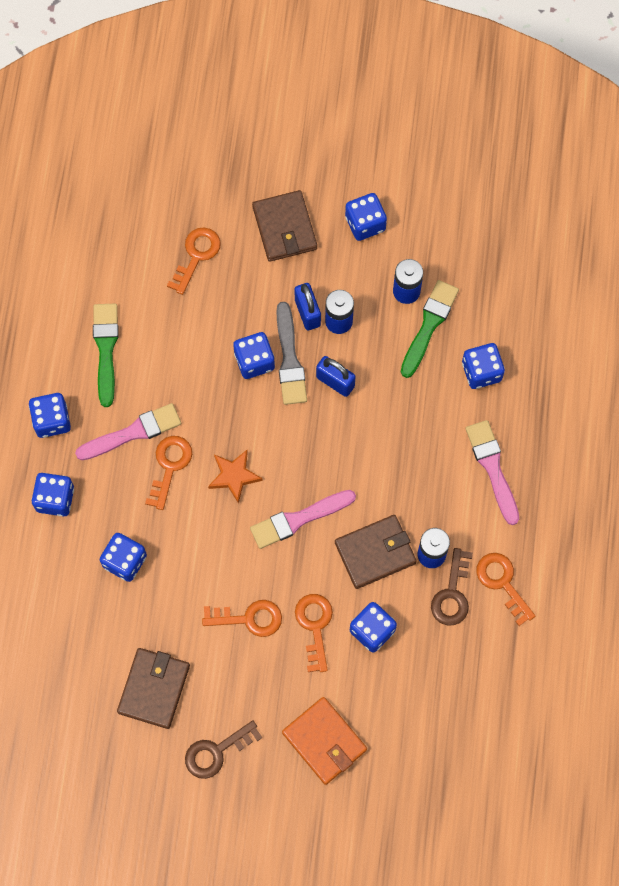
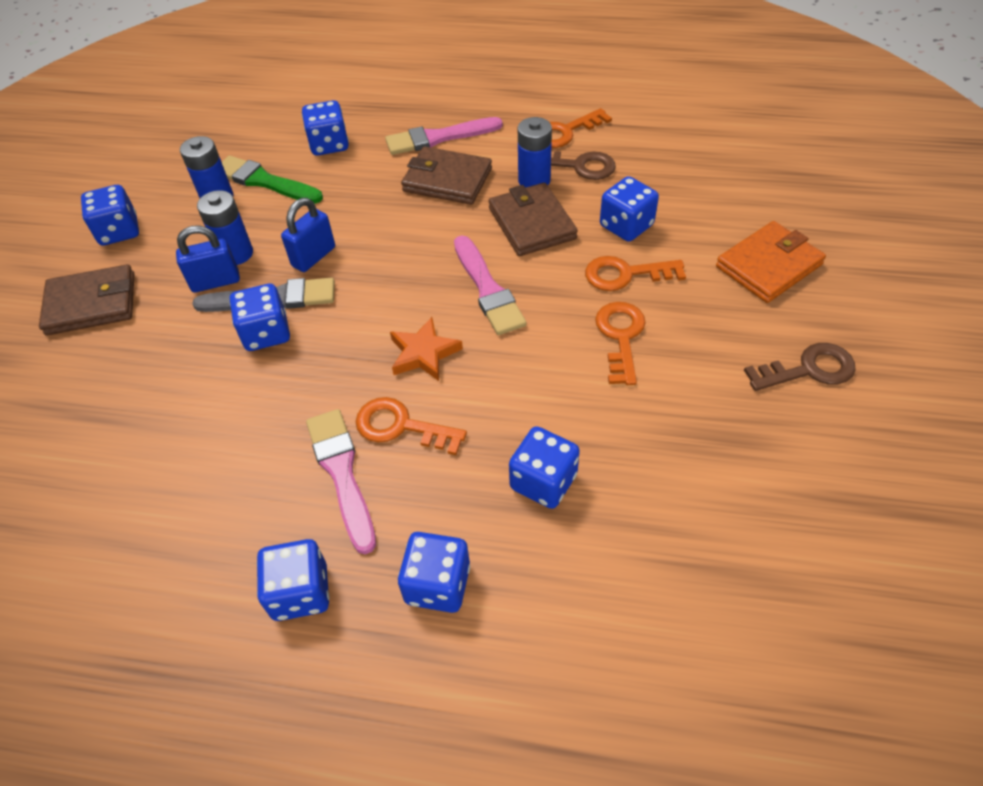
camera: 85 degrees left, 20 degrees down
green brush [93,304,119,407] -> none
brown wallet [117,648,190,729] -> brown wallet moved to [401,146,492,205]
orange key [167,227,221,295] -> none
brown key [185,720,262,779] -> brown key turned 75 degrees counterclockwise [744,343,856,391]

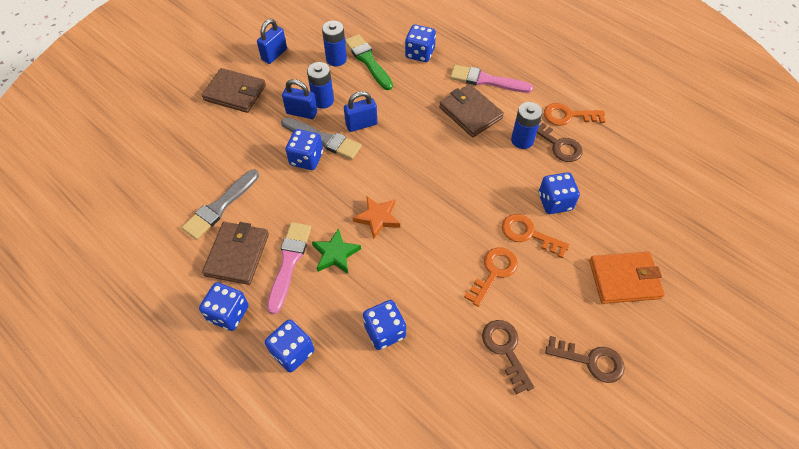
camera: 30 degrees right, 5 degrees up
blue dice [81,185,139,246] -> blue padlock [257,19,287,64]
orange key [356,397,467,455] -> green star [312,228,361,274]
pink brush [454,235,527,335] -> none
brown wallet [489,183,578,256] -> brown wallet moved to [202,222,269,285]
none -> grey brush [182,169,259,239]
none -> brown key [482,320,534,395]

